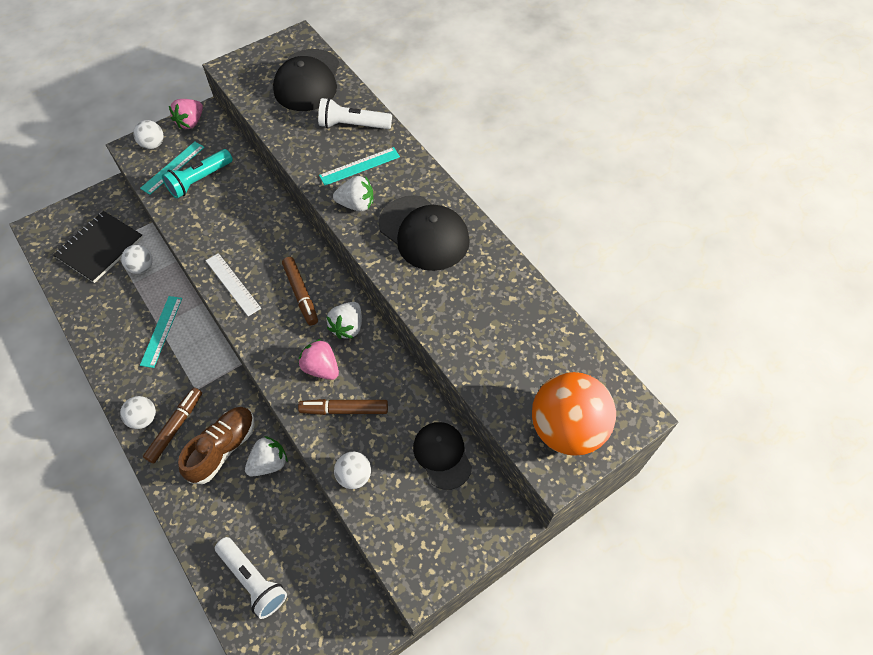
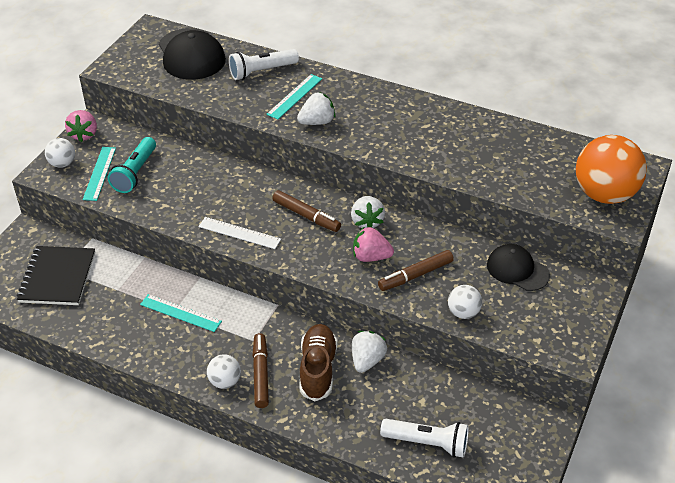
camera: 30 degrees left, 15 degrees down
white ball [121,245,153,274] -> none
turquoise ruler [140,296,182,368] -> turquoise ruler turned 45 degrees counterclockwise [140,294,222,332]
black cap [379,195,470,271] -> none

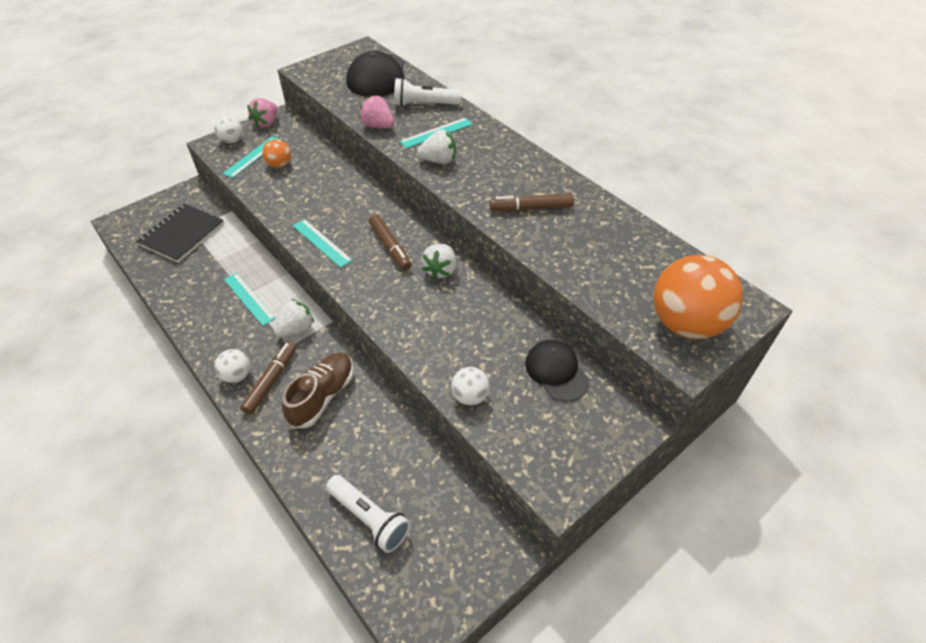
camera: 25 degrees right, 5 degrees up
turquoise flashlight [108,137,156,193] -> orange ball [262,139,291,168]
white ruler [198,217,281,249] -> turquoise ruler [293,219,353,268]
white strawberry [352,331,387,373] -> white strawberry moved to [274,299,314,337]
pink strawberry [353,226,394,262] -> pink strawberry moved to [359,96,394,128]
brown marker [378,250,454,291] -> brown marker moved to [490,194,574,211]

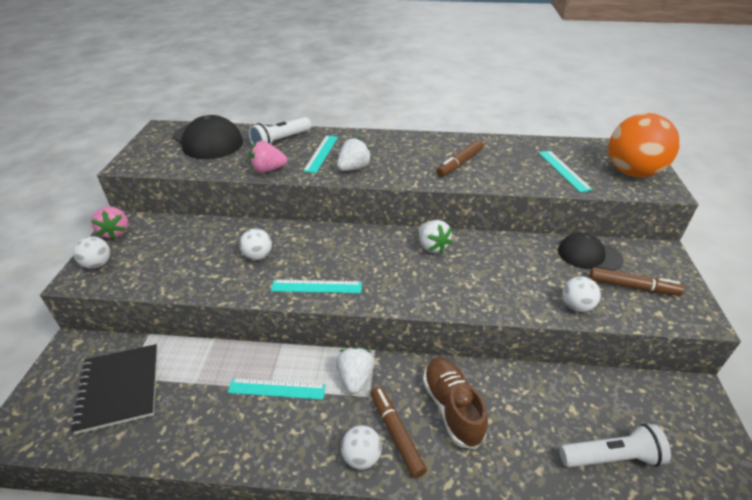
camera: 45 degrees left, 10 degrees down
turquoise ruler [223,136,281,178] -> turquoise ruler moved to [538,151,593,192]
orange ball [262,139,291,168] -> none
brown marker [369,214,412,270] -> brown marker moved to [589,267,685,296]
none -> white ball [239,229,272,260]

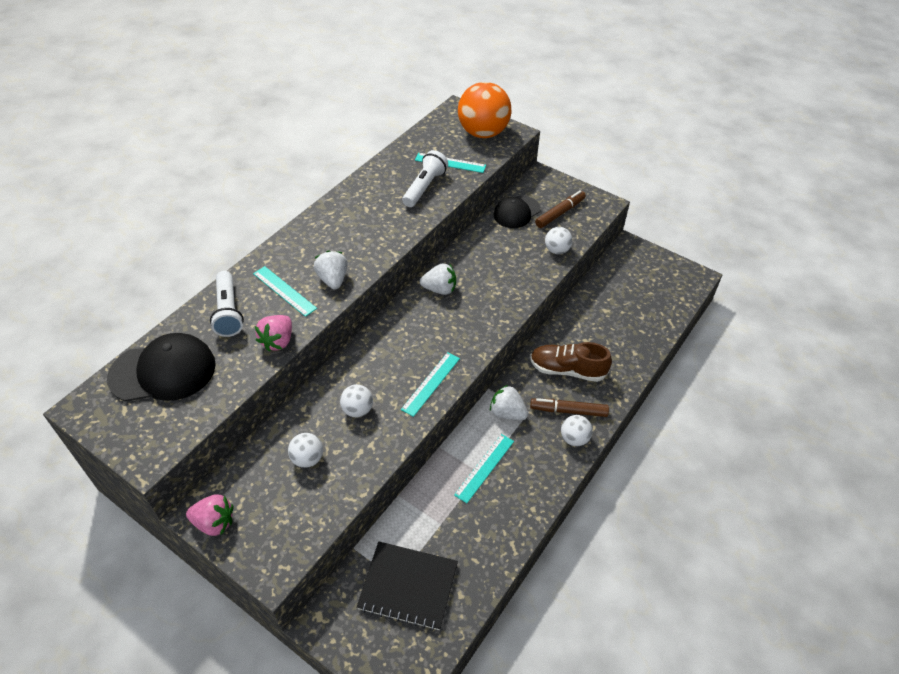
camera: 60 degrees left, 10 degrees up
white ball [73,236,110,269] -> white ball moved to [288,433,323,468]
brown marker [437,140,484,177] -> none
white flashlight [560,424,671,467] -> white flashlight moved to [402,150,448,207]

